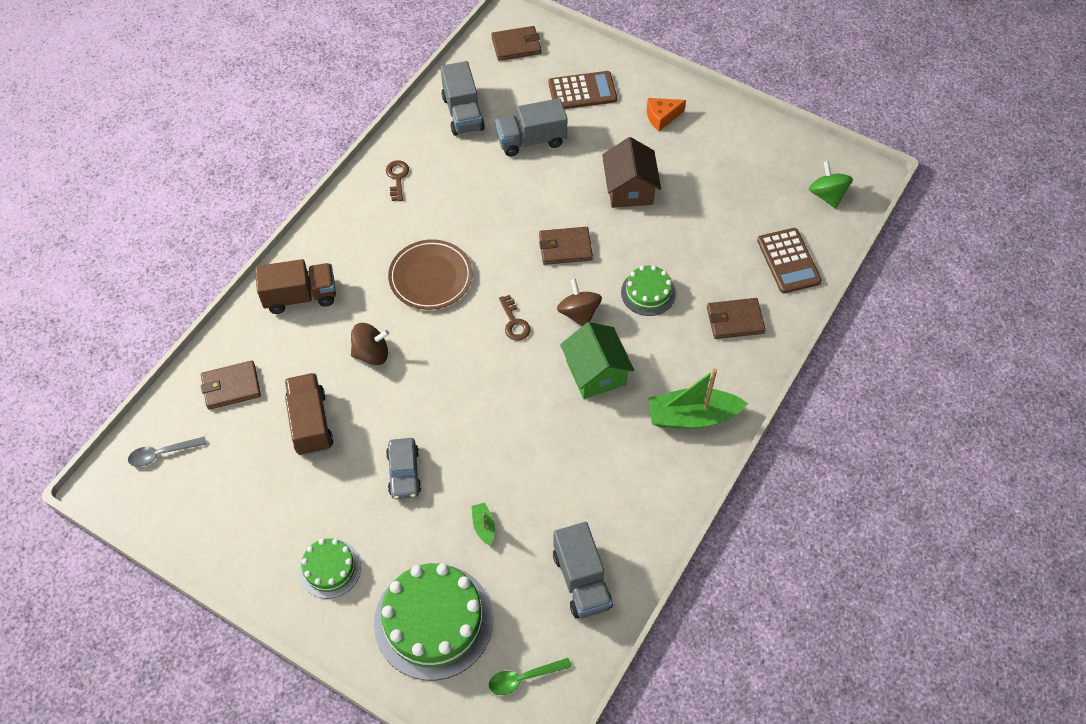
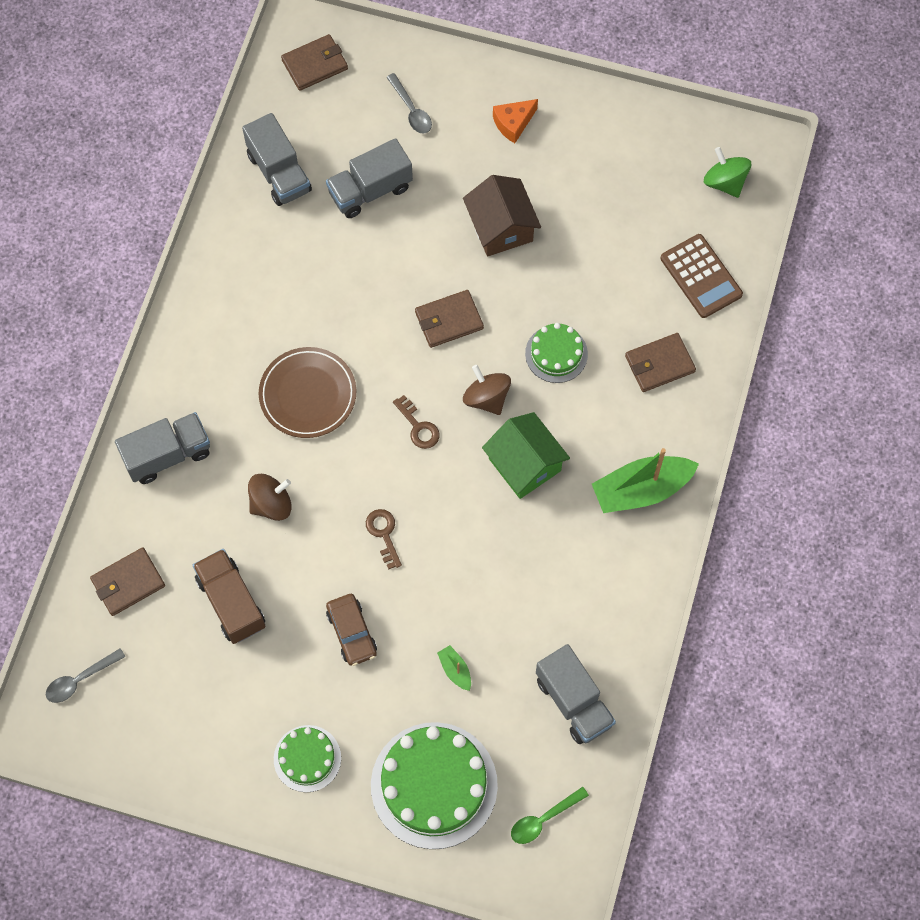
camera: 15 degrees left, 10 degrees up
brown truck [255,259,336,314] -> grey truck [115,412,210,484]
brown key [386,160,409,201] -> brown key moved to [366,509,402,569]
grey car [386,438,421,499] -> brown car [326,594,377,666]
brown calculator [548,71,617,109] -> grey spoon [386,73,432,133]

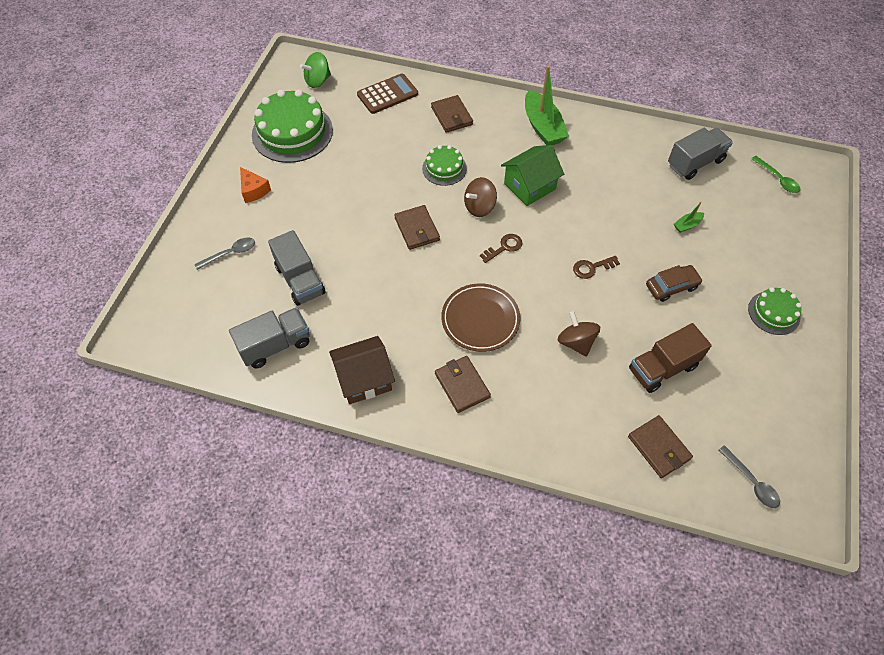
camera: 90 degrees left, 10 degrees down
grey truck [115,412,210,484] -> none
brown wallet [281,34,348,91] -> brown wallet moved to [435,356,491,413]
green cake [371,722,498,849] -> green cake moved to [252,89,333,163]
brown house [463,175,541,257] -> brown house moved to [329,336,395,404]

